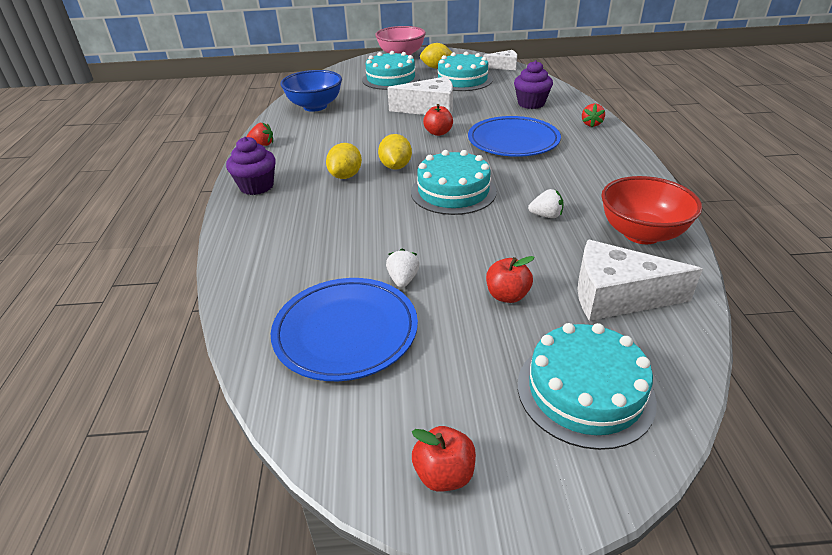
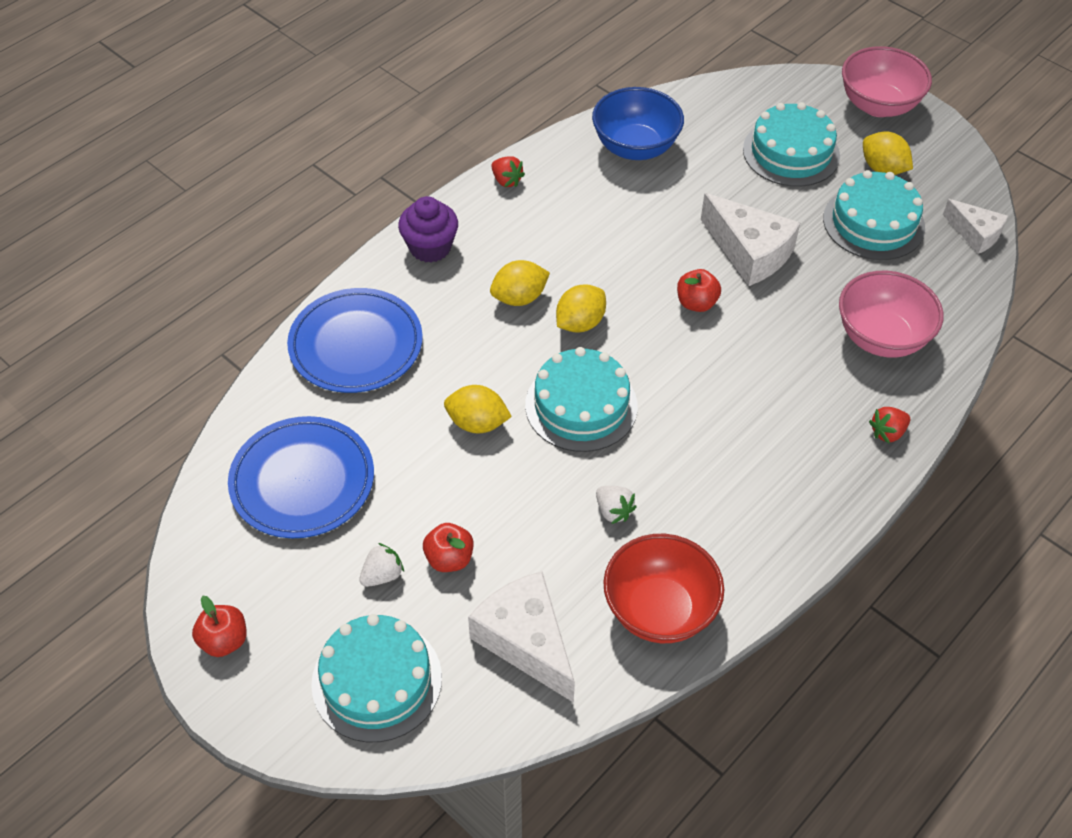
camera: 45 degrees right, 15 degrees up
white strawberry [386,249,420,288] -> white strawberry moved to [359,543,404,587]
blue plate [468,116,561,157] -> blue plate moved to [287,288,423,393]
purple cupcake [514,60,553,109] -> pink bowl [839,271,944,358]
none -> yellow lemon [444,385,512,433]

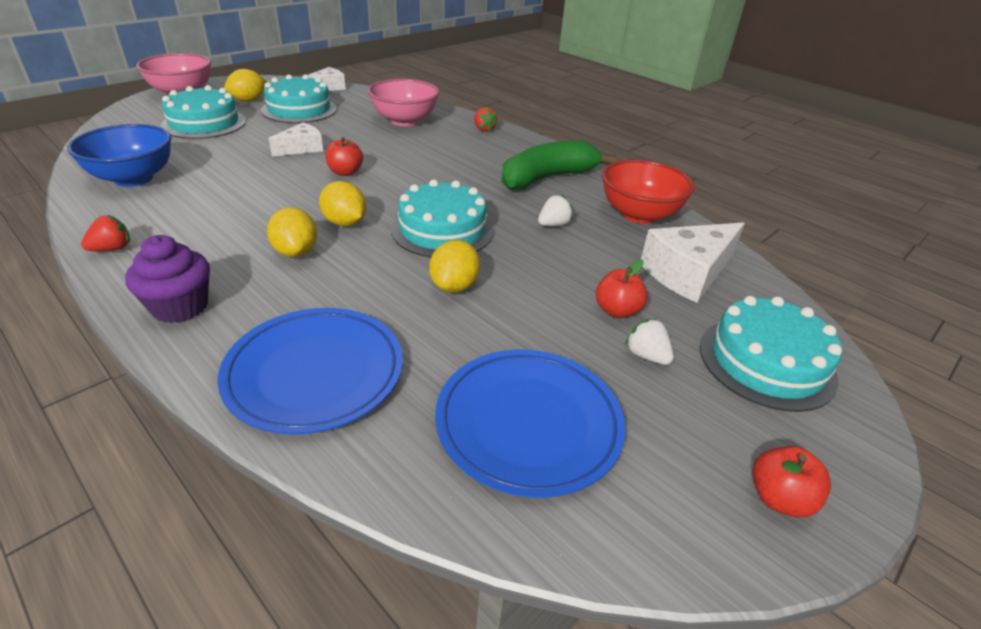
camera: 90 degrees left, 15 degrees down
white cheese [701,193,800,286] -> white cheese [269,122,323,156], size x0.61
none -> green banana [502,140,616,190]

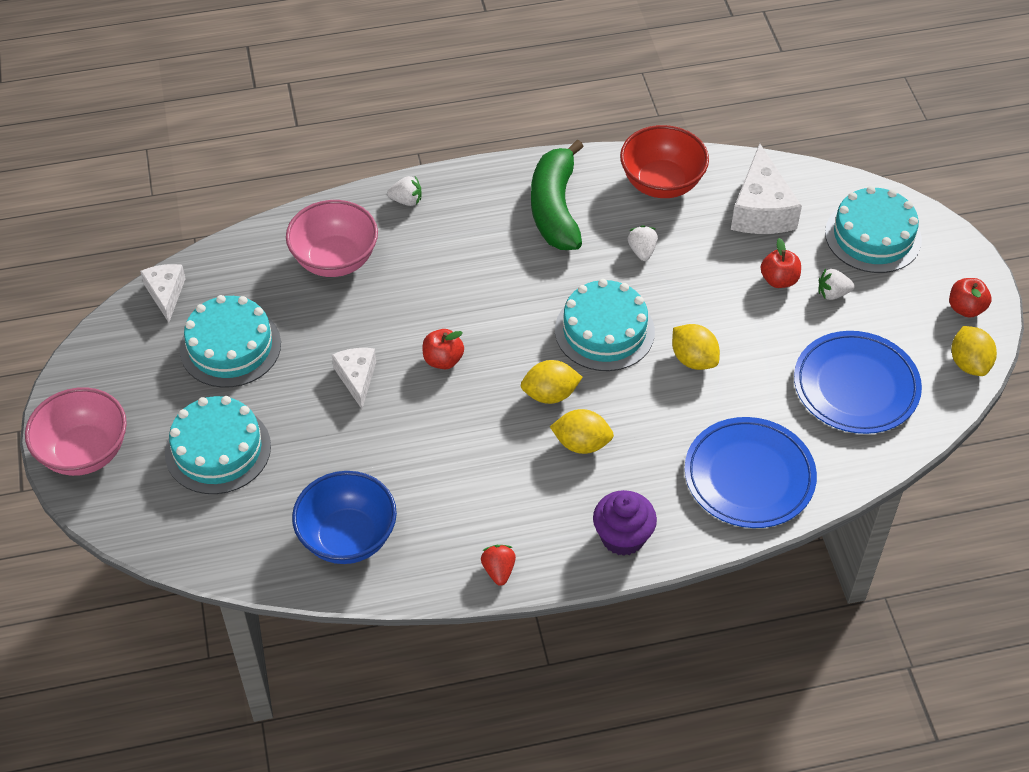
camera: 55 degrees left, 15 degrees up
yellow lemon [224,69,267,102] -> yellow lemon moved to [951,326,997,376]
red strawberry [474,107,498,132] -> white strawberry [387,176,422,206]

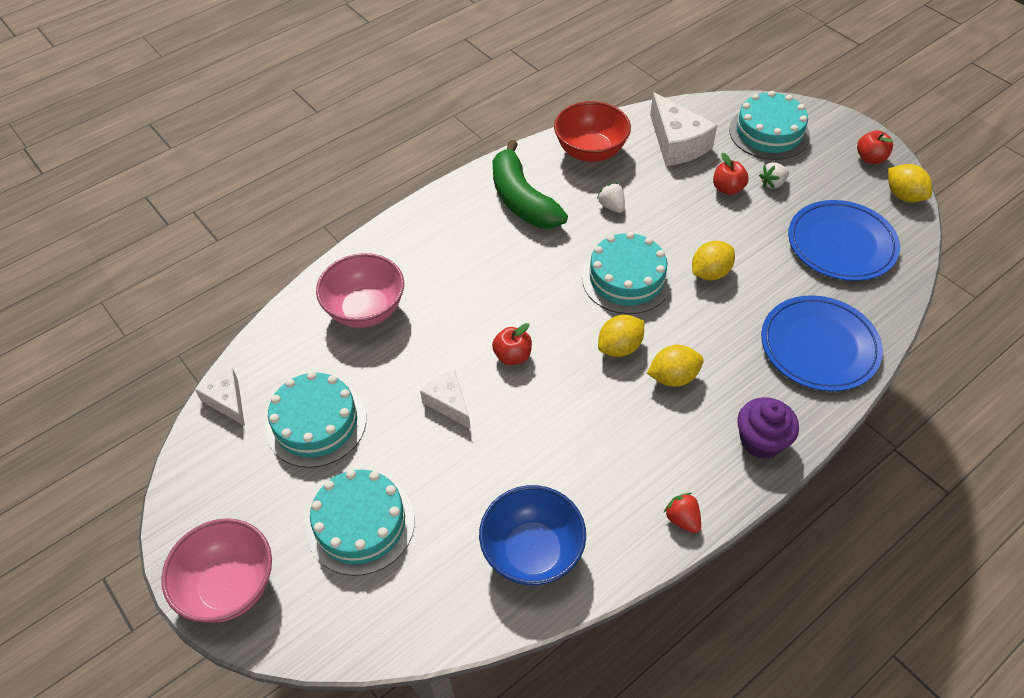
camera: 25 degrees left, 0 degrees up
white strawberry [387,176,422,206] -> none
yellow lemon [672,324,720,370] -> yellow lemon turned 60 degrees counterclockwise [692,241,735,280]

